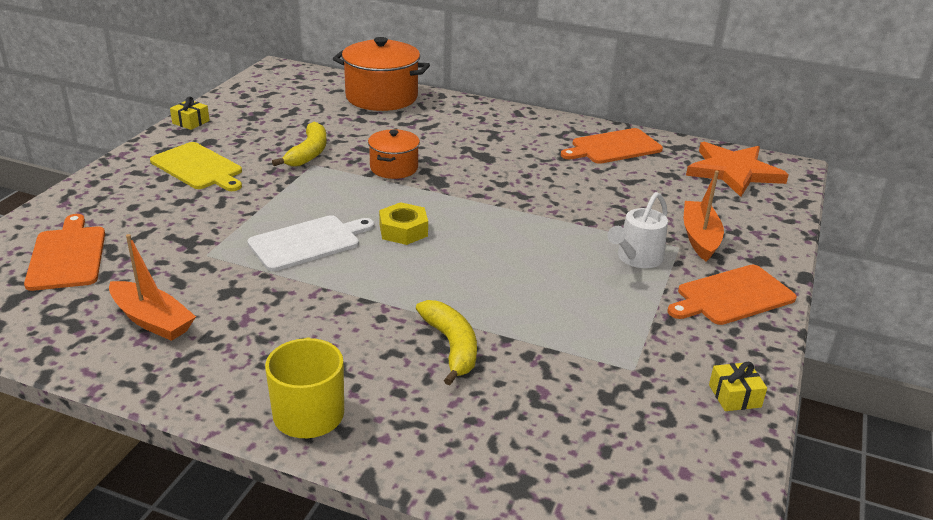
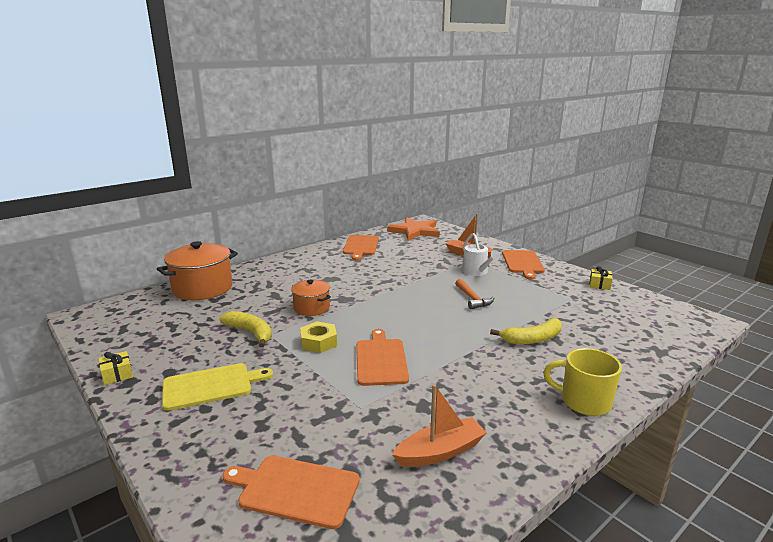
camera: 60 degrees left, 10 degrees down
white cutting board [247,215,374,271] -> orange cutting board [356,329,409,386]
yellow nut [379,202,428,245] -> yellow nut moved to [300,321,337,353]
yellow banana [416,300,477,386] -> yellow banana turned 150 degrees clockwise [490,318,562,344]
none -> orange hammer [455,279,494,309]

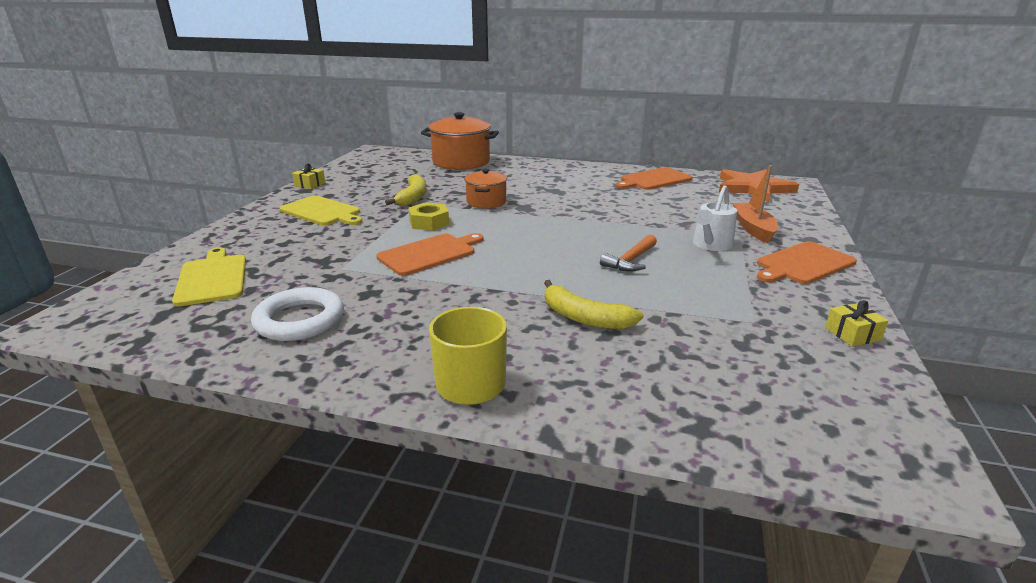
camera: 55 degrees right, 5 degrees up
orange cutting board [222,456,360,529] -> yellow cutting board [172,247,246,307]
orange boat [392,384,487,467] -> white ring [251,287,344,341]

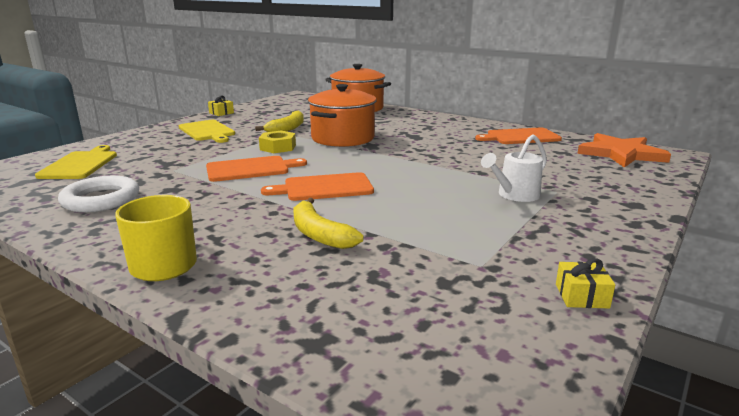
camera: 20 degrees right, 5 degrees down
orange pot [464,169,507,209] -> orange pot [308,84,377,147], size x1.74
orange hammer [600,234,657,271] -> none
orange boat [733,165,778,243] -> none
orange cutting board [757,241,857,284] -> orange cutting board moved to [261,172,374,201]

